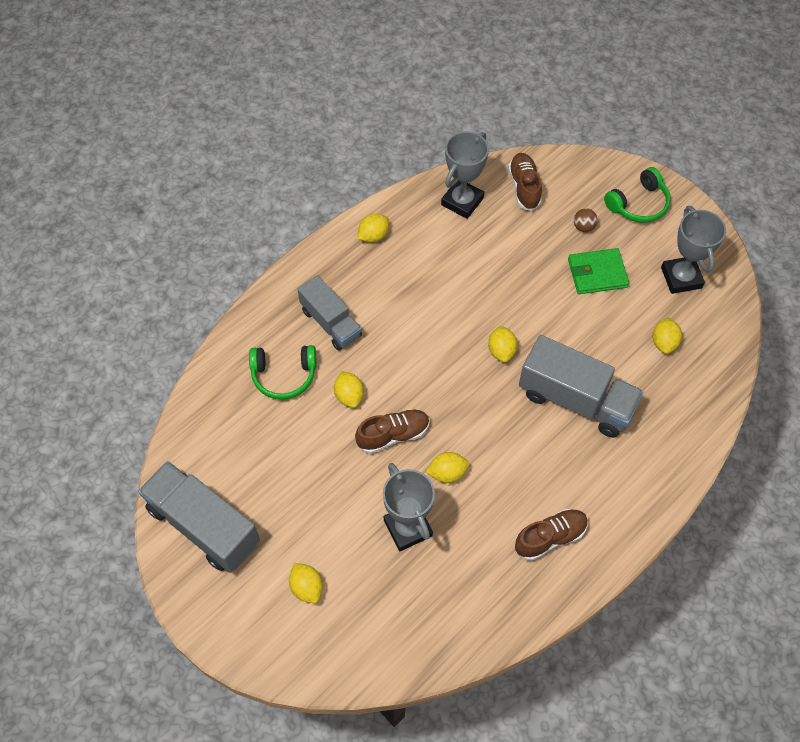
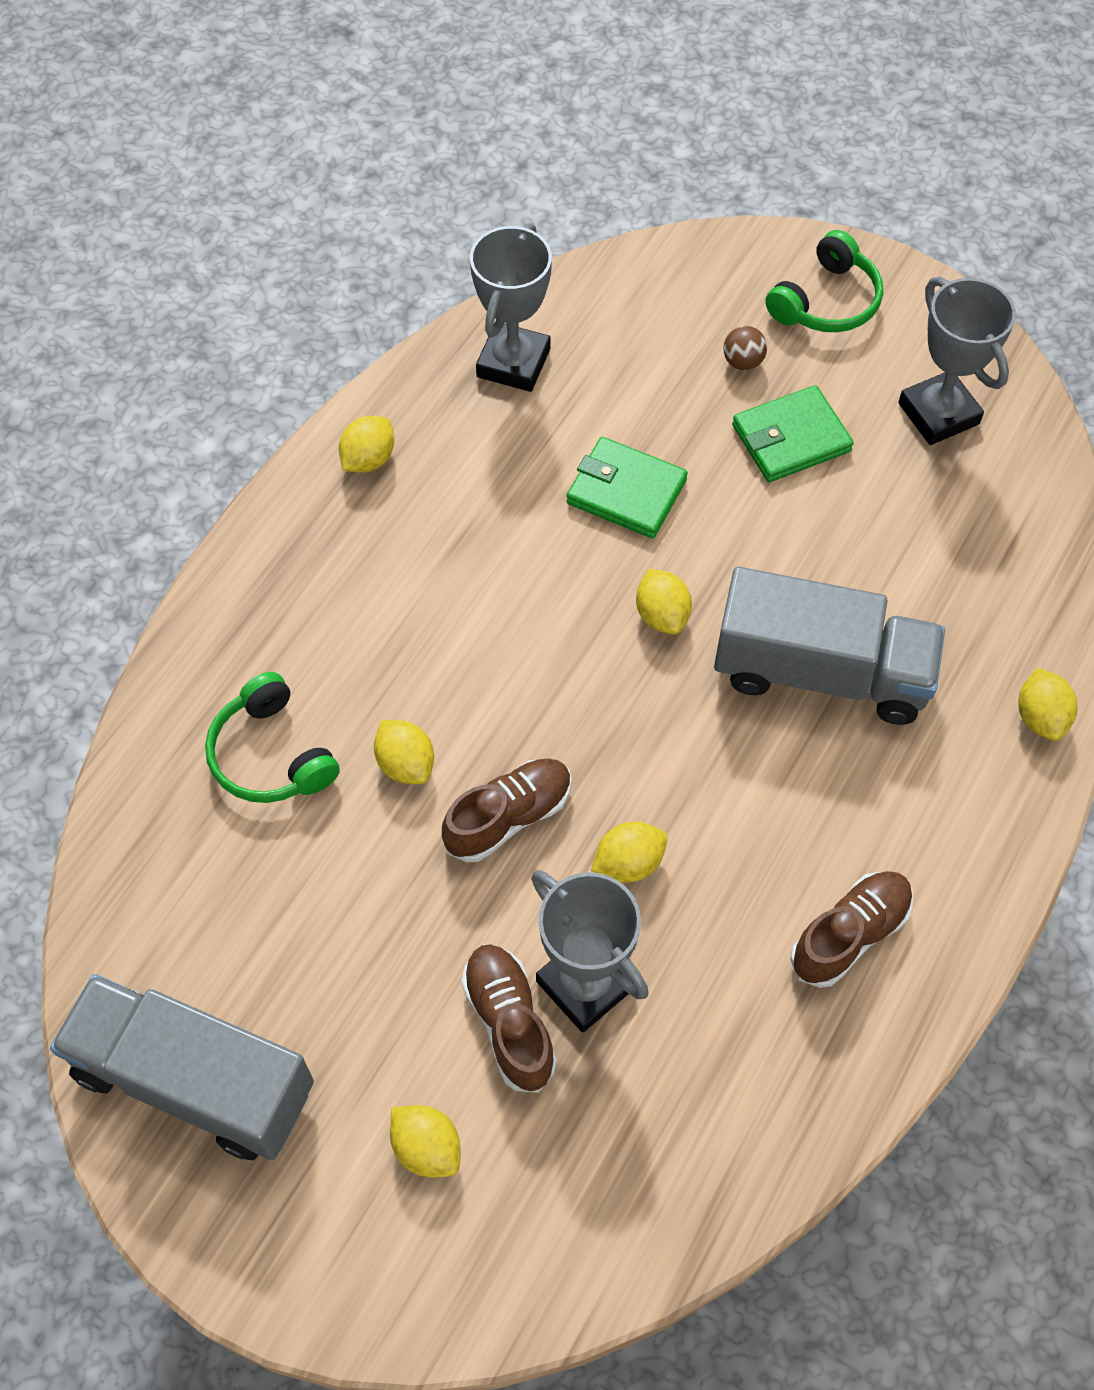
camera: 15 degrees left, 0 degrees up
green headphones [249,345,316,400] -> green headphones turned 75 degrees clockwise [205,672,340,803]
grey truck [297,275,362,351] -> none
brown shoe [508,153,542,211] -> brown shoe moved to [461,944,557,1093]
yellow lemon [652,318,682,354] -> yellow lemon moved to [1018,668,1077,741]
none -> green wallet [566,437,688,538]

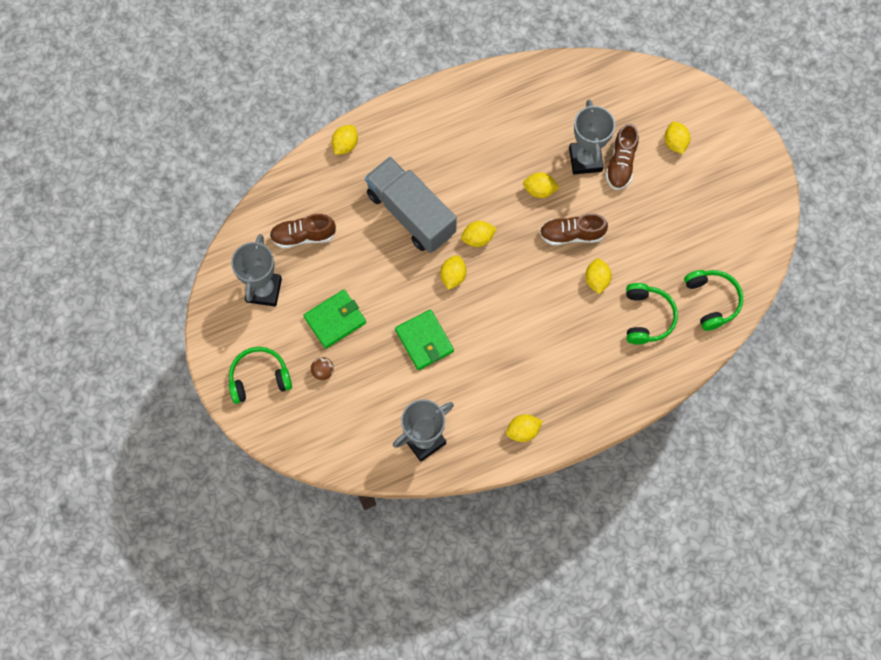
camera: 145 degrees left, 10 degrees up
grey truck [50,974,314,1160] -> none
green wallet [732,385,854,482] -> green wallet turned 45 degrees counterclockwise [303,290,366,349]
brown shoe [790,871,913,988] -> brown shoe moved to [269,214,336,248]
none -> yellow lemon [461,221,497,247]
none -> green headphones [684,270,743,331]

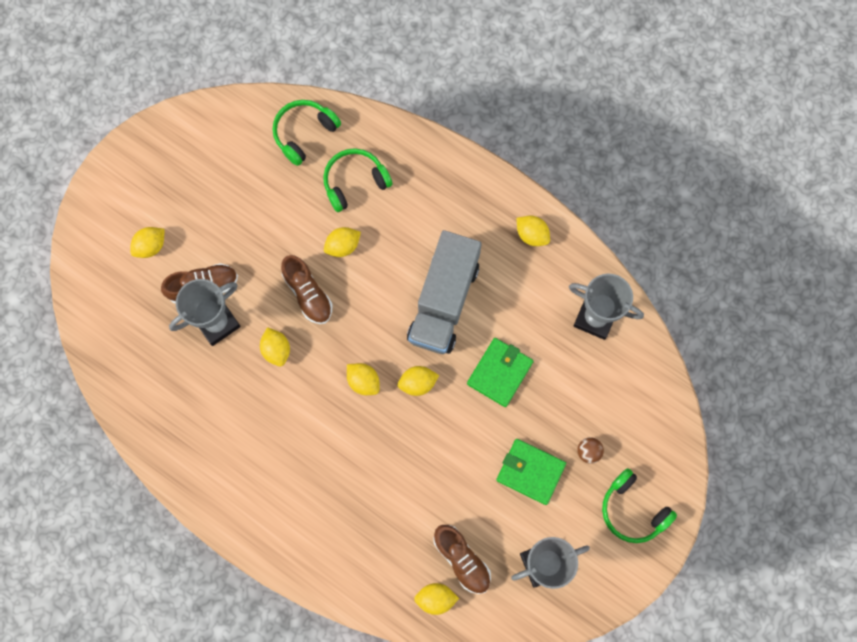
camera: 120 degrees left, 5 degrees up
yellow lemon [332,125,358,155] -> yellow lemon moved to [414,583,459,615]
grey truck [365,157,457,253] -> grey truck moved to [407,230,482,354]

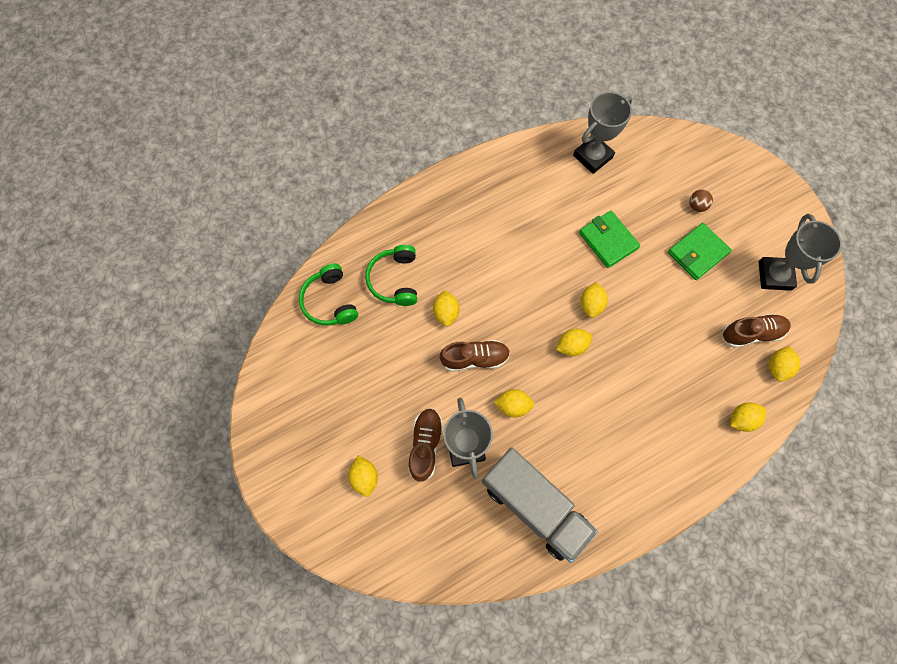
camera: 65 degrees left, 5 degrees down
grey truck [407,230,482,354] -> grey truck moved to [482,448,598,563]
yellow lemon [517,216,550,246] -> yellow lemon moved to [730,402,766,432]
green headphones [602,468,677,543] -> none

